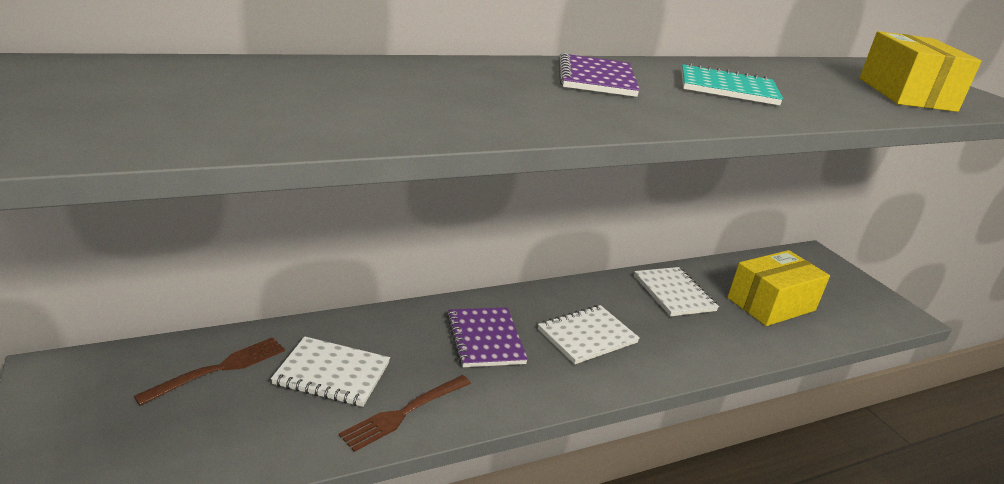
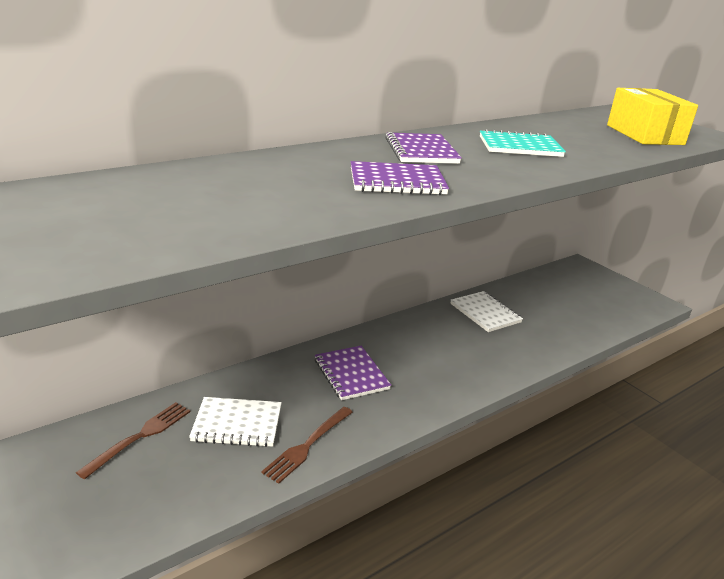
camera: 10 degrees left, 0 degrees up
white notebook [538,305,640,364] -> none
yellow box [727,250,830,326] -> none
none -> purple notebook [351,161,449,195]

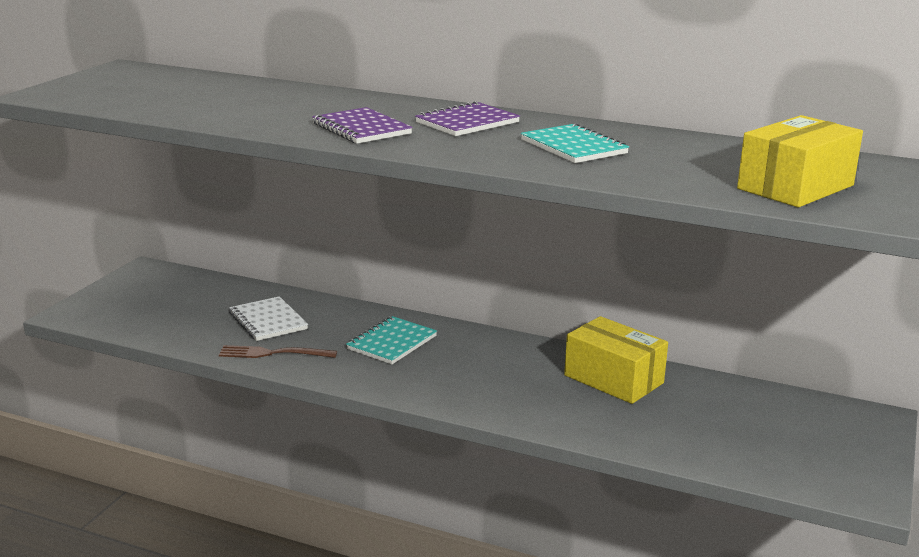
camera: 60 degrees right, 5 degrees down
brown fork [76,402,191,480] -> none
purple notebook [315,346,391,400] -> turquoise notebook [346,316,437,364]
white notebook [450,291,523,332] -> yellow box [564,316,668,404]

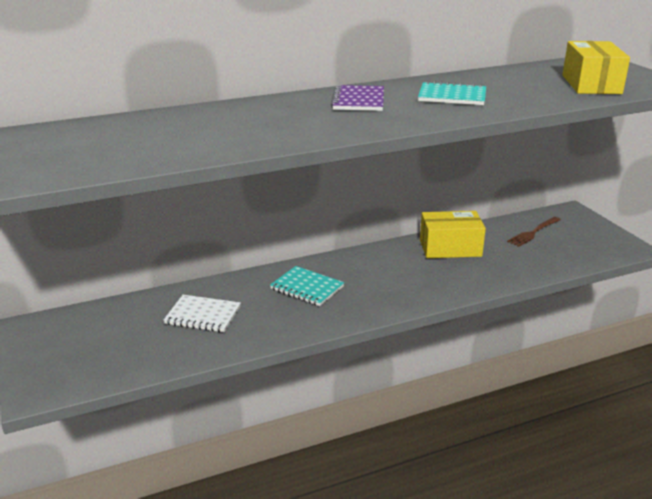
camera: 45 degrees left, 5 degrees up
brown fork [219,345,337,358] -> brown fork moved to [507,217,561,247]
purple notebook [312,107,413,144] -> none
turquoise notebook [346,316,437,364] -> turquoise notebook turned 45 degrees counterclockwise [270,266,344,306]

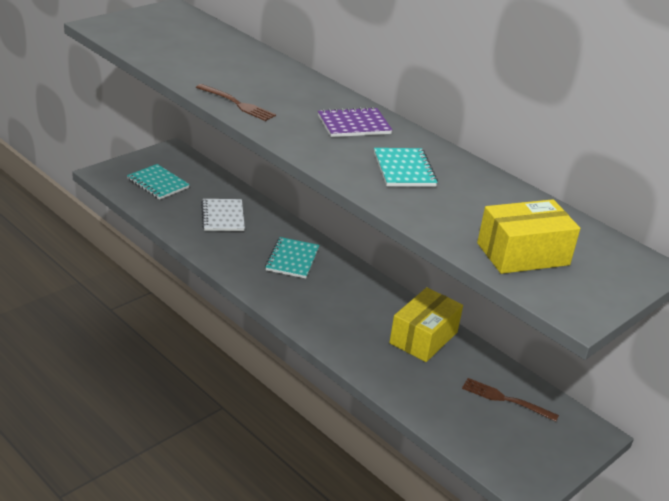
camera: 65 degrees right, 5 degrees up
yellow box [420,211,486,258] -> yellow box turned 60 degrees clockwise [389,287,463,362]
none -> turquoise notebook [127,164,190,200]
none -> brown fork [196,84,276,121]

